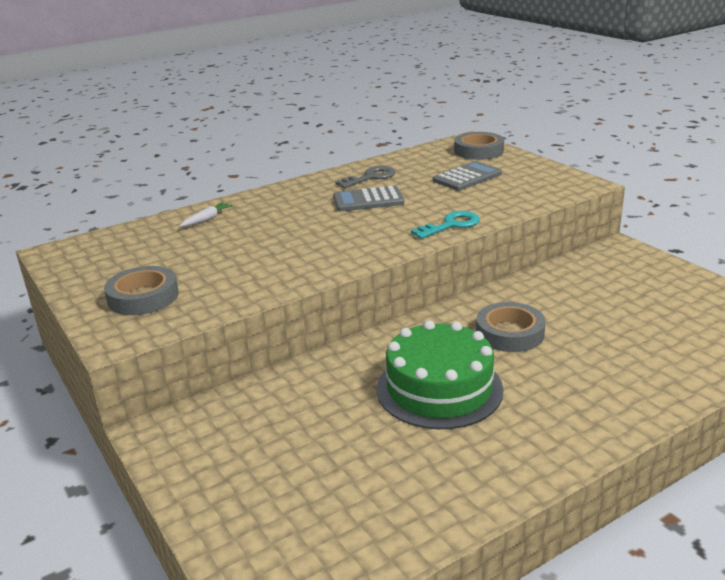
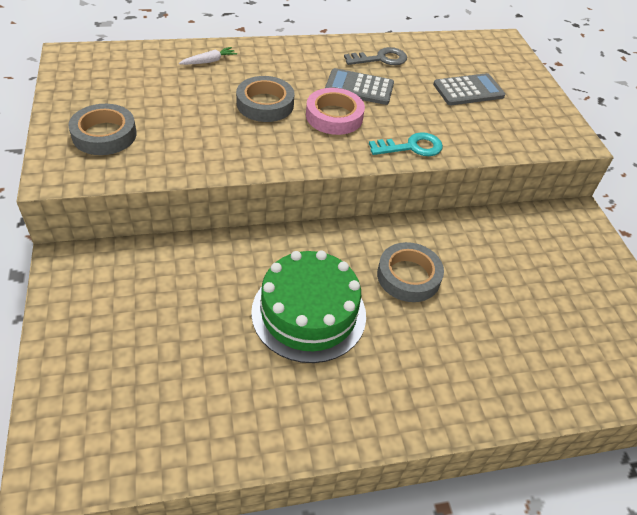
camera: 15 degrees right, 20 degrees up
grey tape [454,132,504,160] -> grey tape moved to [236,76,295,122]
none -> pink tape [306,88,365,135]

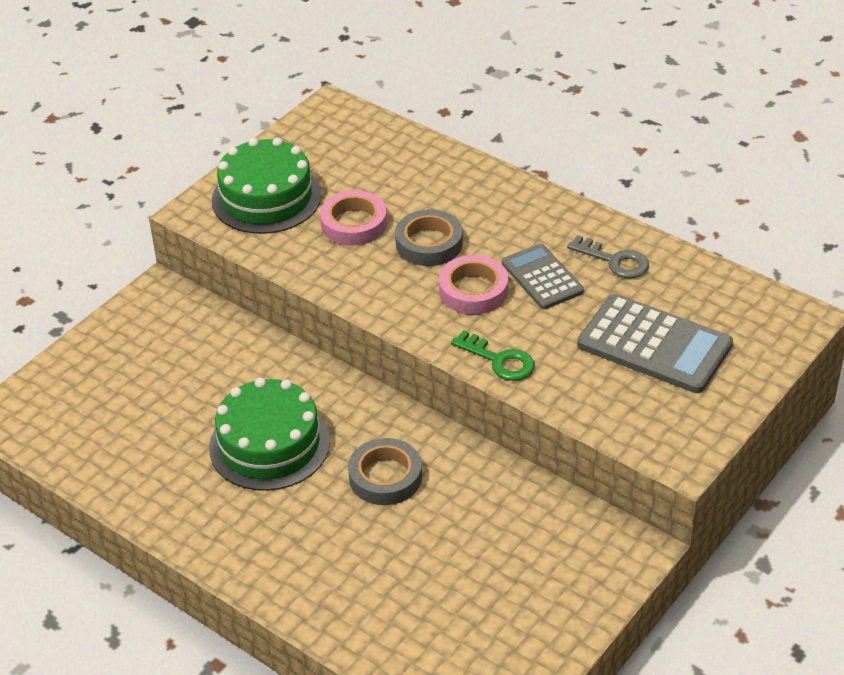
camera: 55 degrees right, 5 degrees down
grey tape [68,104,137,155] -> green cake [212,137,321,234]
white carrot [179,47,237,65] -> none
turquoise key [369,132,443,156] -> green key [451,330,535,381]
grey calculator [433,73,505,105] -> grey calculator [577,294,733,393], size x1.60
none -> pink tape [320,190,387,246]

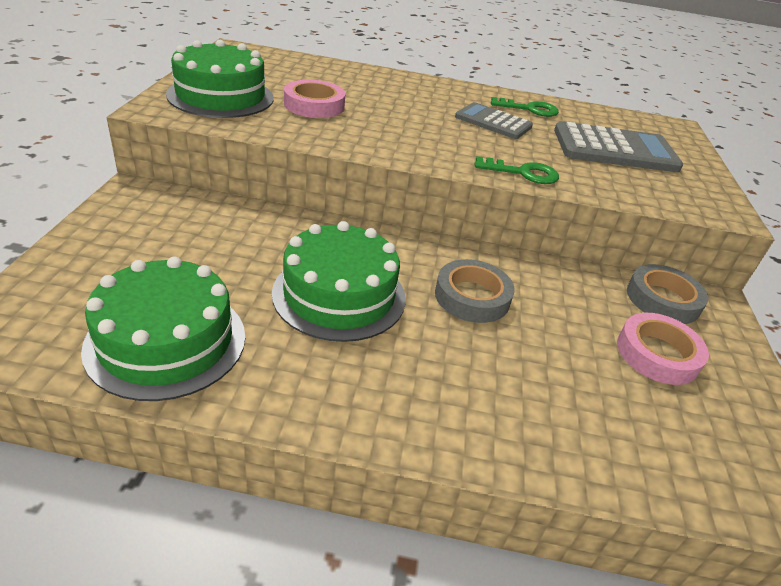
camera: 35 degrees left, 5 degrees down
grey tape [395,209,463,266] -> grey tape moved to [627,264,708,324]
pink tape [439,255,508,314] -> pink tape moved to [617,313,709,385]
grey key [567,235,649,278] -> green key [491,97,559,117]
none -> green cake [81,256,245,401]

